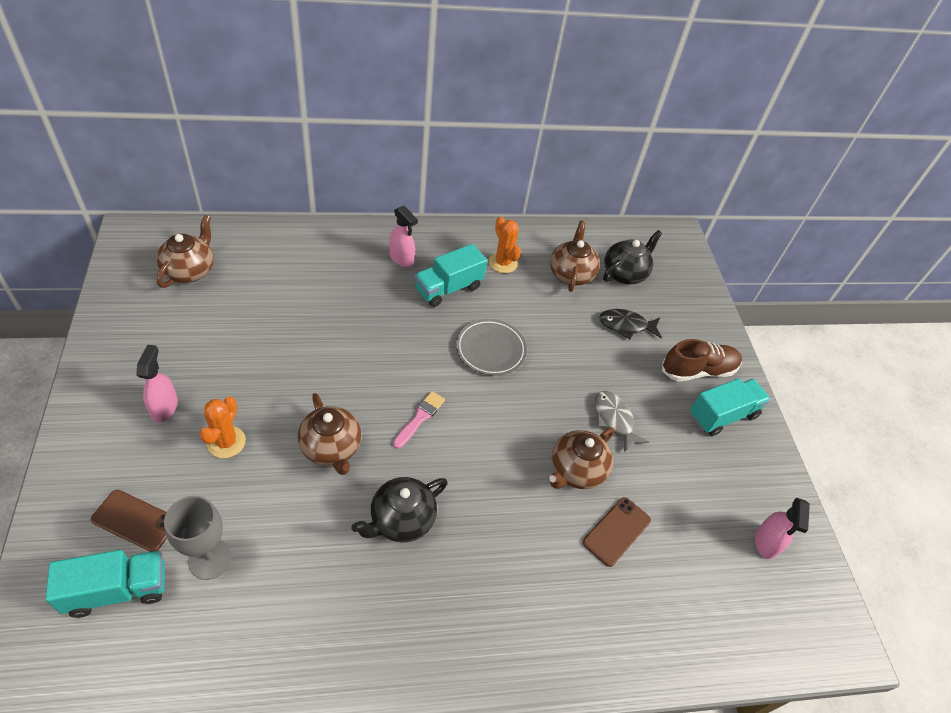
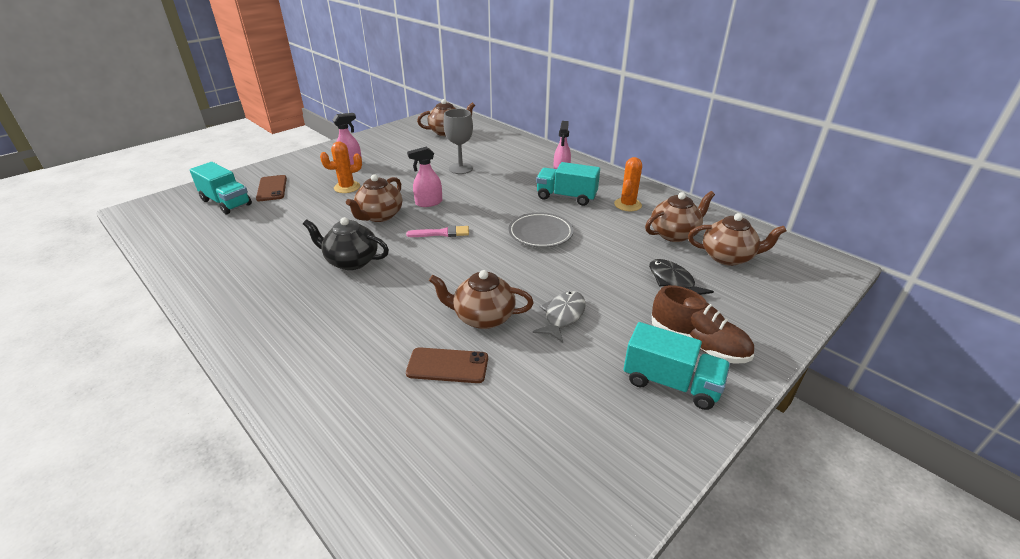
camera: 60 degrees right, 15 degrees down
grey goblet [164,496,232,580] -> grey goblet moved to [443,109,473,174]
black teapot [603,230,662,284] -> brown teapot [688,213,787,266]
pink spray bottle [755,498,810,559] -> pink spray bottle moved to [407,147,442,207]

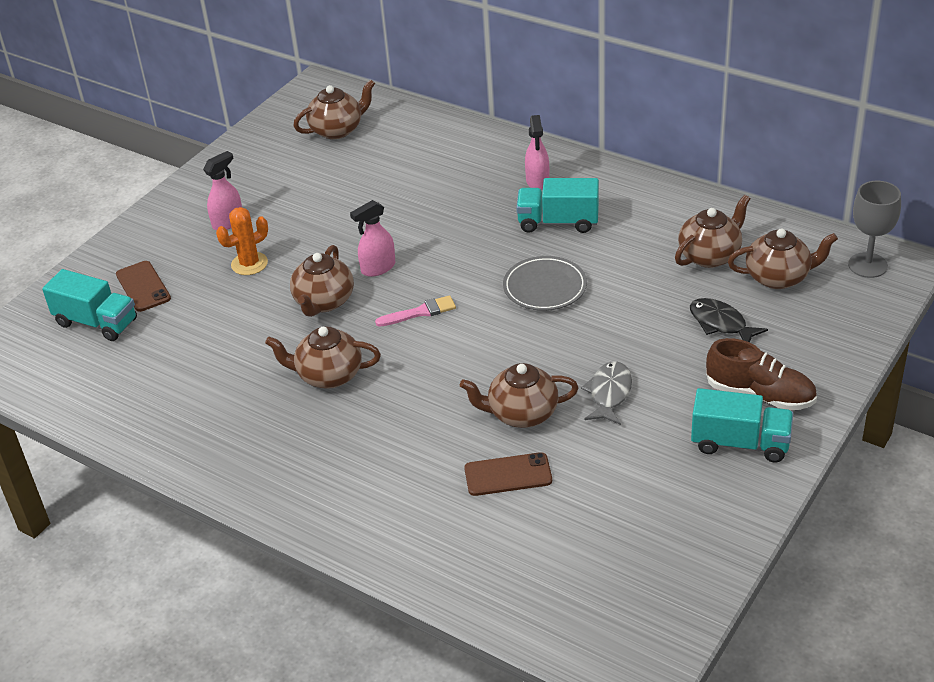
camera: 10 degrees left, 5 degrees up
black teapot [303,217,389,270] -> brown teapot [265,327,381,389]
grey goblet [443,109,473,174] -> grey goblet moved to [848,181,901,278]
orange cactus [614,157,642,211] -> none

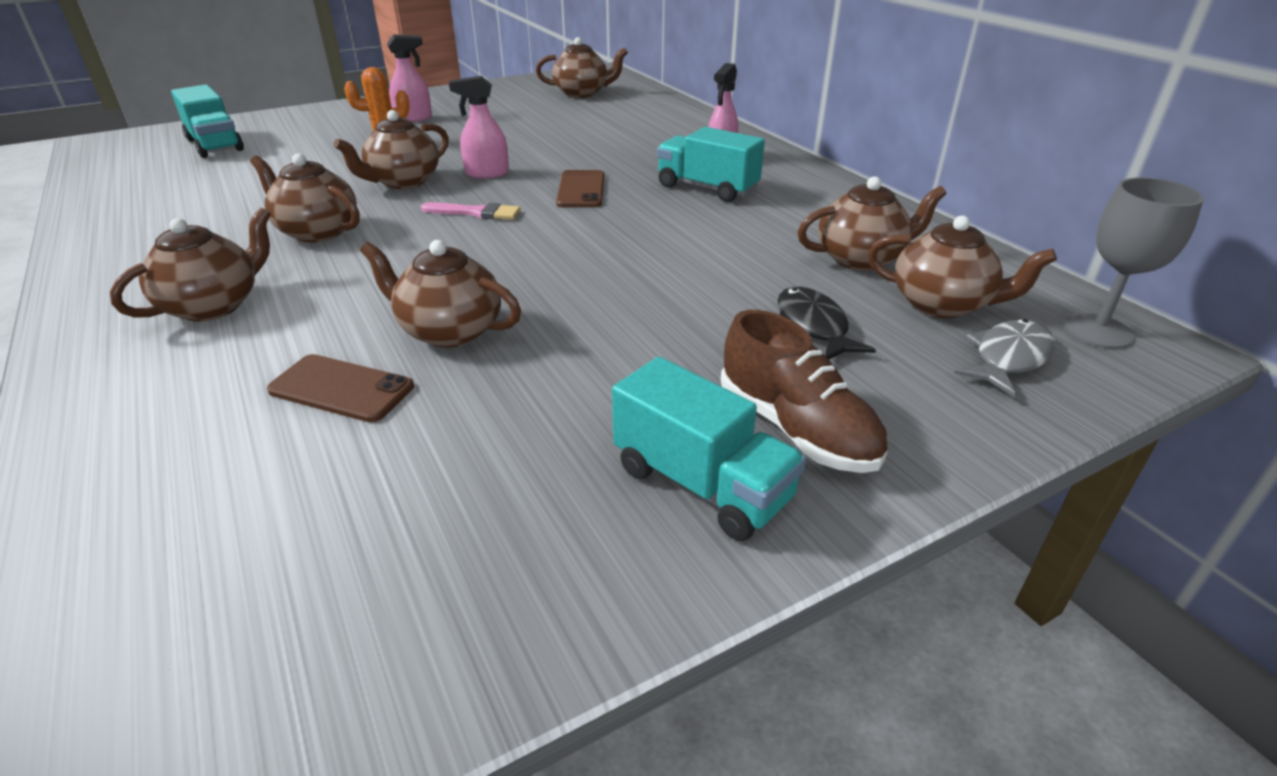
camera: 25 degrees right, 5 degrees down
brown phone [116,261,171,312] -> brown phone moved to [556,170,604,207]
grey plate [503,256,587,311] -> none
grey fish [581,361,632,425] -> grey fish moved to [954,319,1055,398]
none -> brown teapot [110,207,271,322]

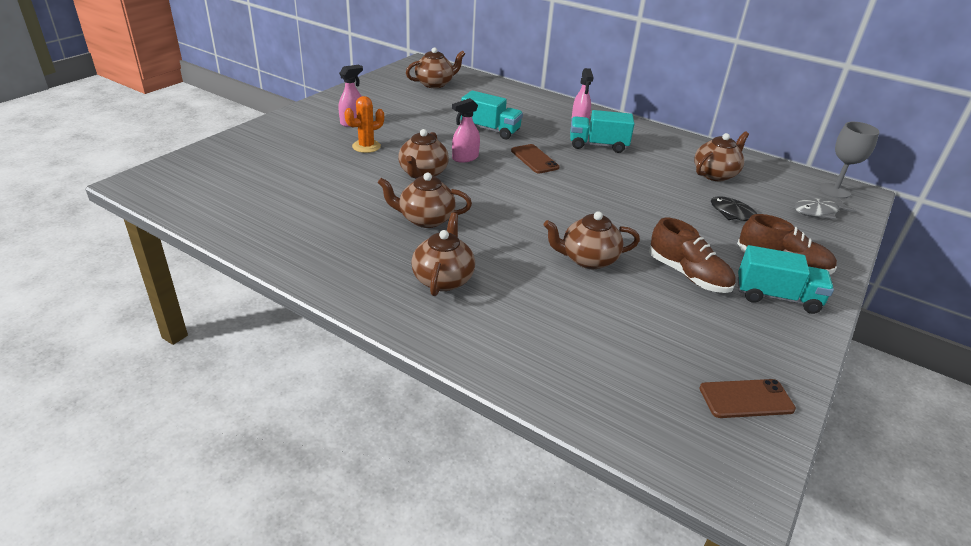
camera: 30 degrees left, 0 degrees up
turquoise truck [171,85,244,158] -> turquoise truck moved to [461,90,523,139]
brown phone [267,354,414,422] -> brown phone moved to [699,379,796,418]
pink brush [421,202,521,220] -> none
brown teapot [868,216,1057,318] -> none
grey fish [954,319,1055,398] -> grey fish turned 120 degrees counterclockwise [794,198,857,220]
none -> brown shoe [649,218,736,293]

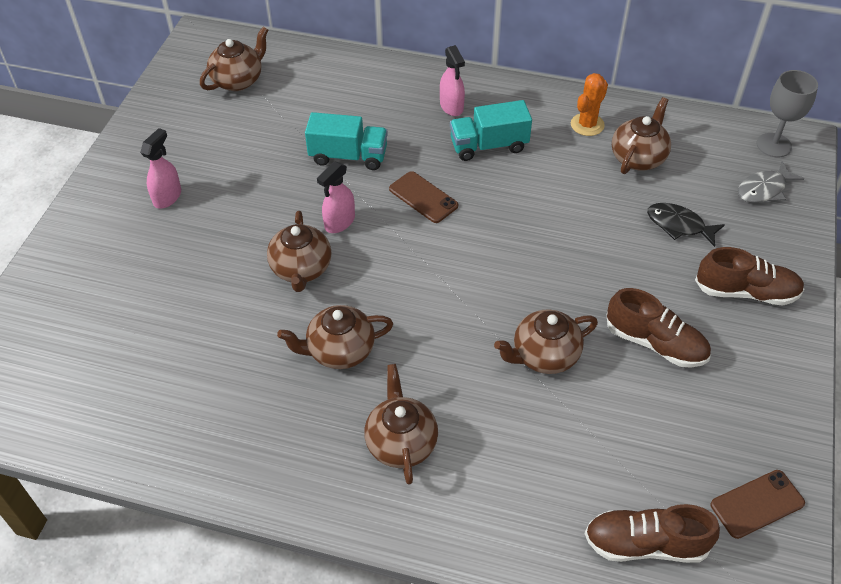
camera: 15 degrees left, 15 degrees up
orange cactus [344,96,384,153] -> orange cactus moved to [571,73,608,136]
turquoise truck [738,245,834,314] -> none
none -> brown shoe [585,504,720,563]

